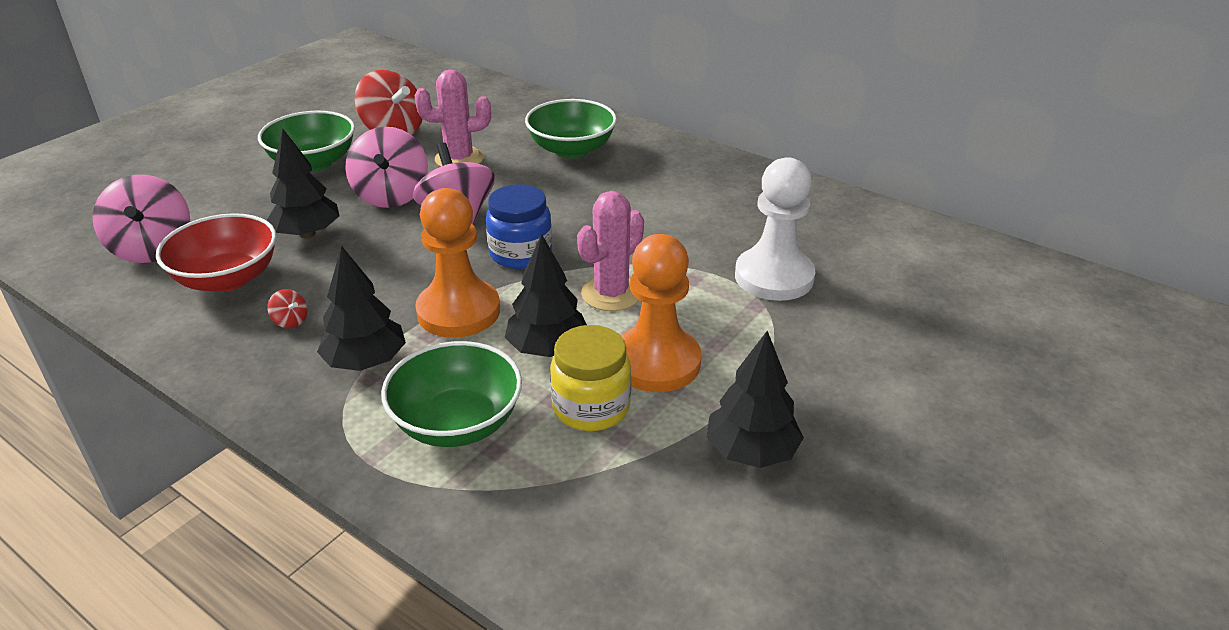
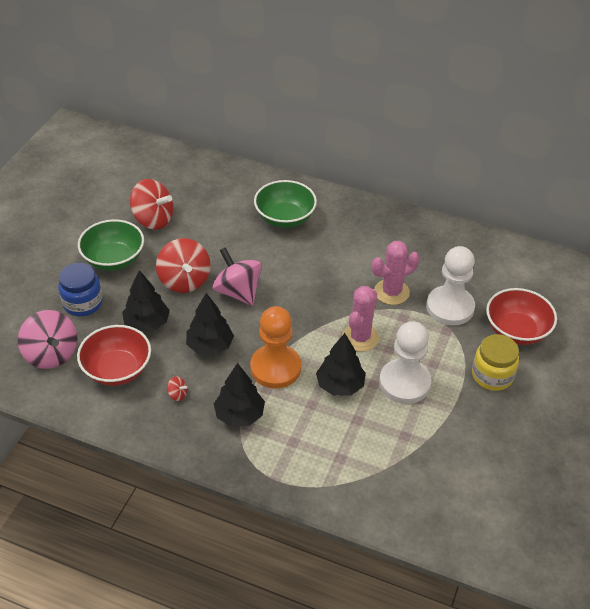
camera: 15 degrees left, 10 degrees up
pink spinning top [345,127,428,208] -> red spinning top [156,238,211,293]
green bowl [381,341,522,447] -> none
pink cactus [415,69,491,167] -> pink cactus moved to [372,241,420,305]
blue jar [486,184,552,269] -> blue jar moved to [58,263,103,316]
yellow jar [550,325,631,431] -> yellow jar moved to [472,334,519,391]
orange pawn [621,234,701,392] -> white pawn [379,321,432,404]
black tree [706,331,804,468] -> black tree moved to [186,293,234,355]
none -> red bowl [486,288,557,345]

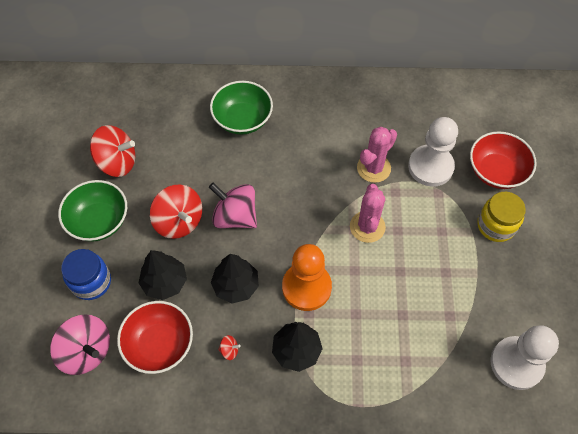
camera: 20 degrees left, 15 degrees up
black tree [316,333,366,396] -> none
white pawn [379,321,432,404] -> white pawn moved to [490,325,559,390]

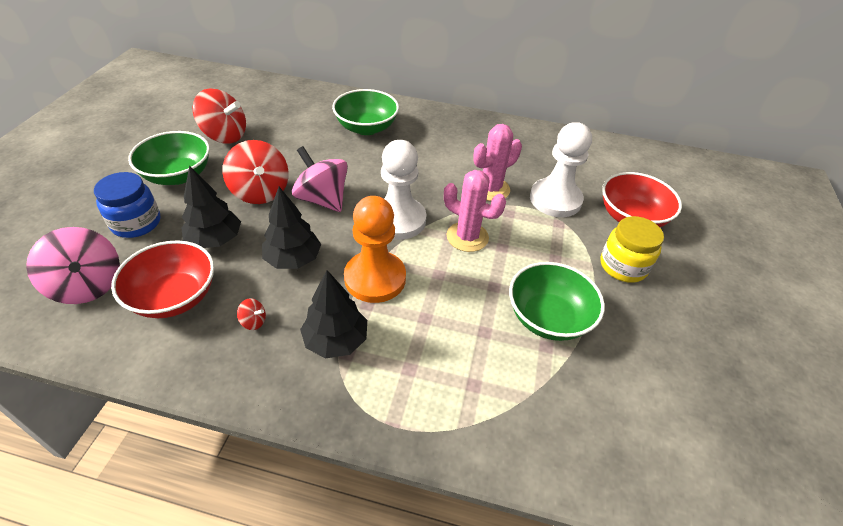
camera: 10 degrees right, 15 degrees down
pink cactus [350,184,386,243] -> pink cactus turned 75 degrees counterclockwise [444,170,506,252]
white pawn [490,325,559,390] -> white pawn moved to [381,140,426,240]
none -> green bowl [509,262,605,341]

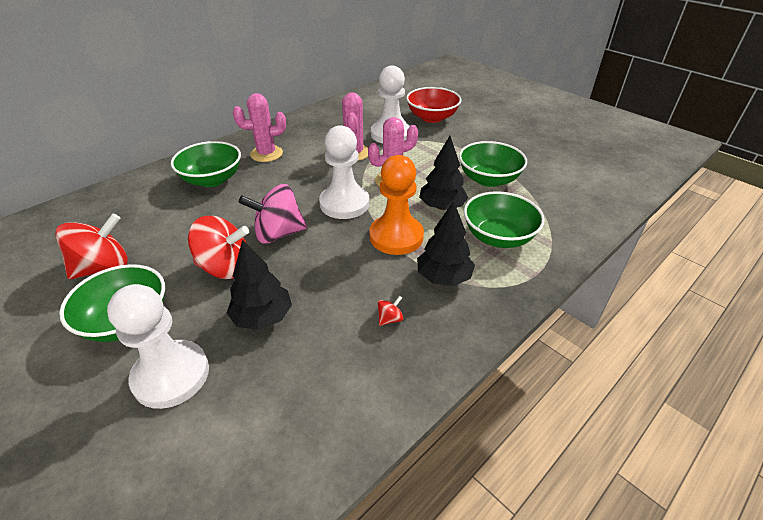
camera: 55 degrees left, 5 degrees down
pink spinning top [26,227,120,304] -> none
blue jar [94,172,161,238] -> white pawn [107,284,209,409]
red bowl [111,240,214,318] -> none
black tree [262,187,321,269] -> black tree moved to [419,136,468,210]
yellow jar [600,216,664,283] -> none
none -> pink cactus [233,93,286,162]
none -> green bowl [464,191,545,248]

